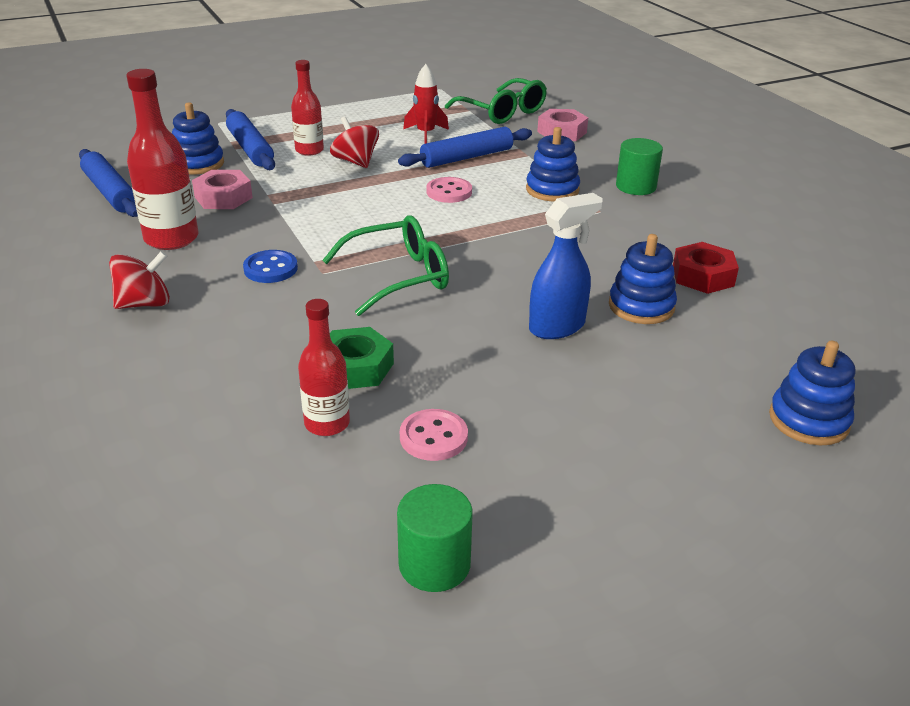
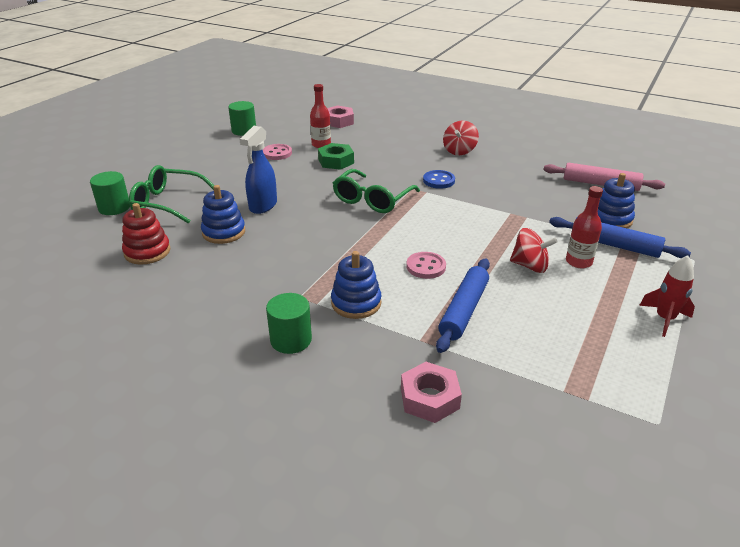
camera: 145 degrees right, 0 degrees up
blue rolling pin [79,149,138,217] -> pink rolling pin [544,163,665,191]
red bottle [126,69,198,250] -> none
pink nut [192,170,253,209] -> pink nut moved to [327,105,354,128]
red rocket [403,64,449,144] -> red rocket moved to [639,255,695,337]
green glasses [445,78,547,124] -> green glasses moved to [129,165,214,224]
red nut [673,242,739,294] -> none
blue stacking toy [769,341,855,445] -> green cylinder [90,171,130,215]
none -> red stacking toy [122,203,170,265]

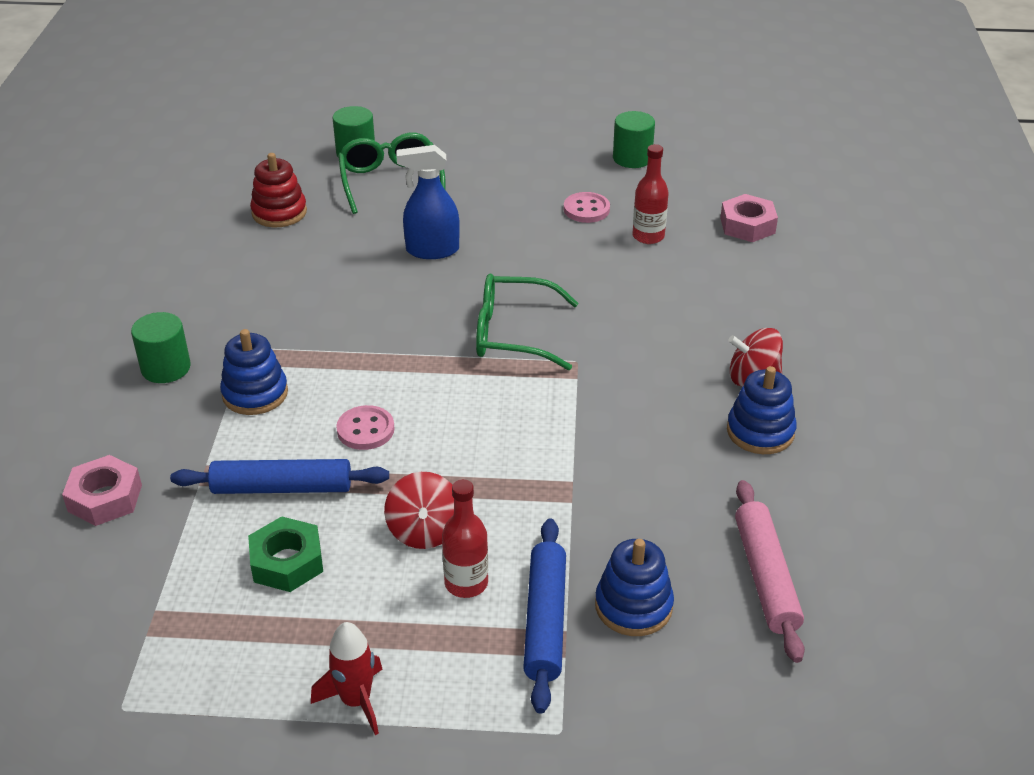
camera: 65 degrees right, 5 degrees up
blue stacking toy [201,185,245,244] -> blue stacking toy moved to [727,366,797,454]
green nut [318,143,354,170] -> green nut moved to [248,516,323,592]
blue button [423,170,455,189] -> none

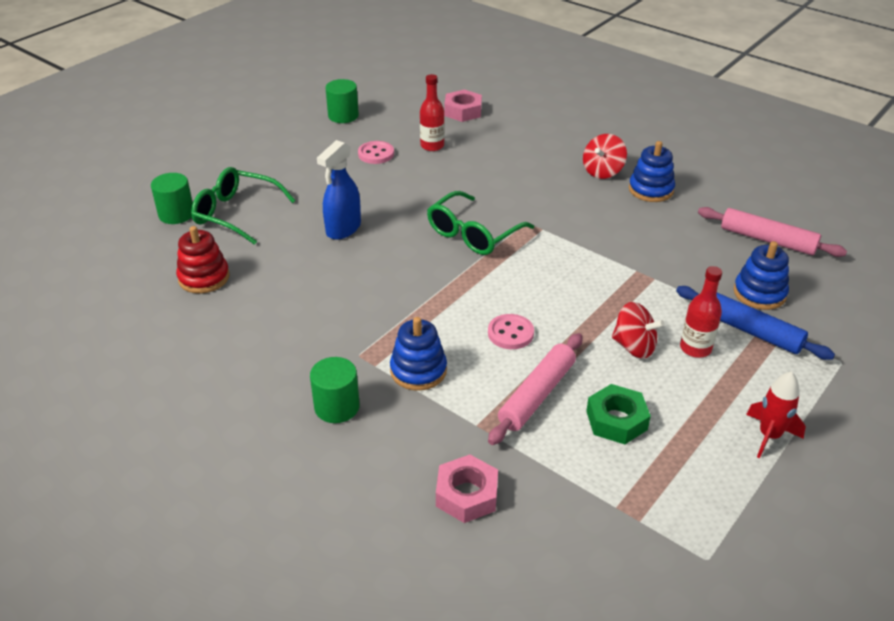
camera: 55 degrees left, 0 degrees up
blue rolling pin [170,459,389,494] -> pink rolling pin [488,333,583,445]

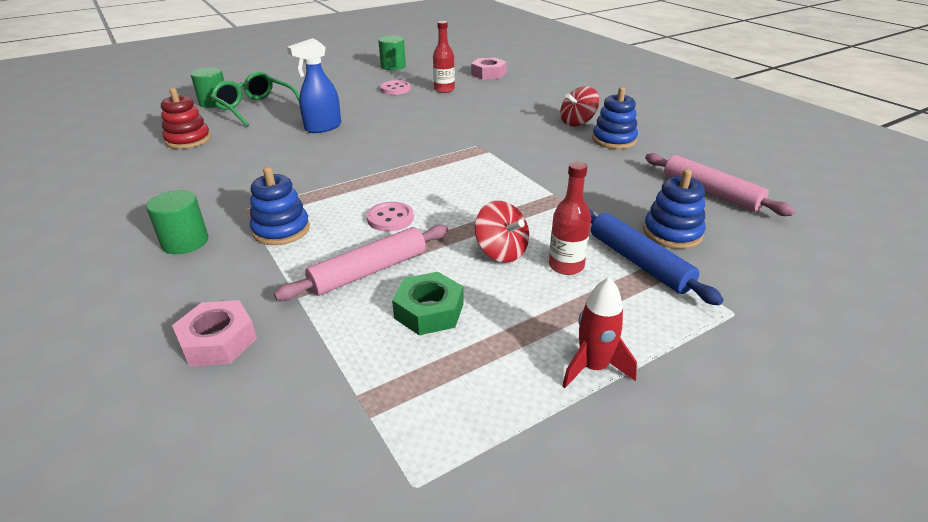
camera: 20 degrees right, 5 degrees down
green glasses [427,191,534,255] -> none

